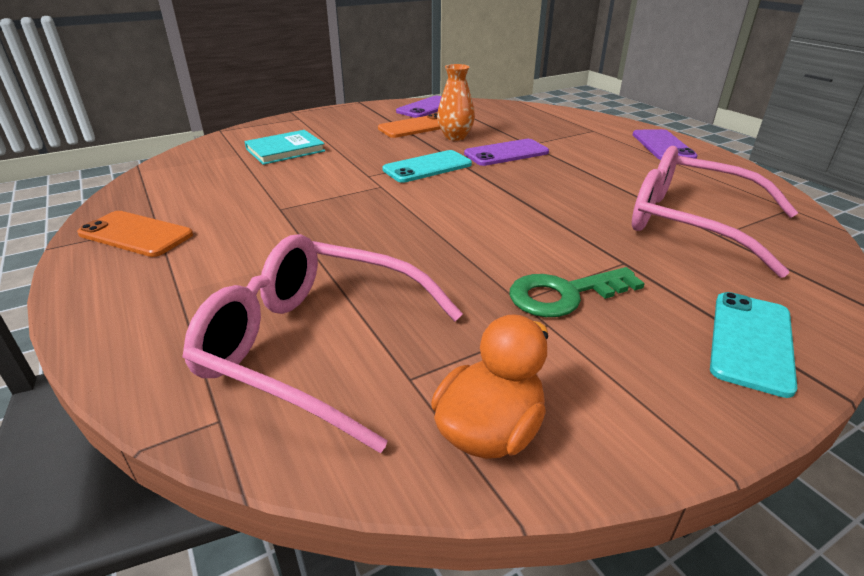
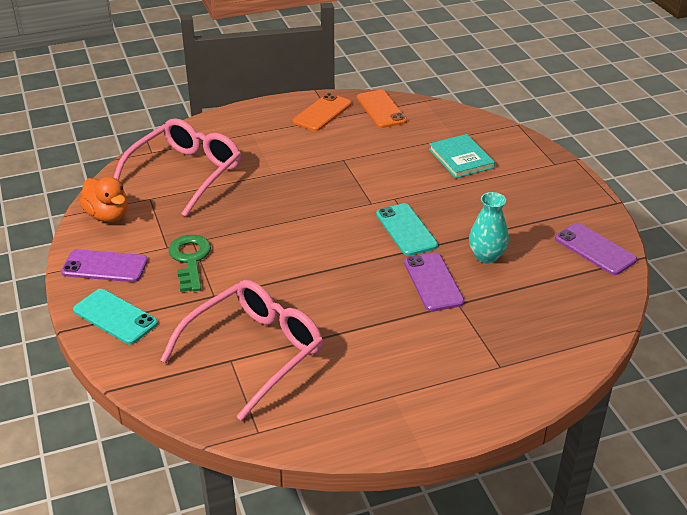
camera: 100 degrees right, 5 degrees up
orange phone [378,114,440,138] -> orange phone moved to [357,90,407,128]
orange vase [437,64,475,141] -> turquoise vase [469,192,509,263]
purple phone [633,129,698,160] -> purple phone moved to [61,249,148,282]

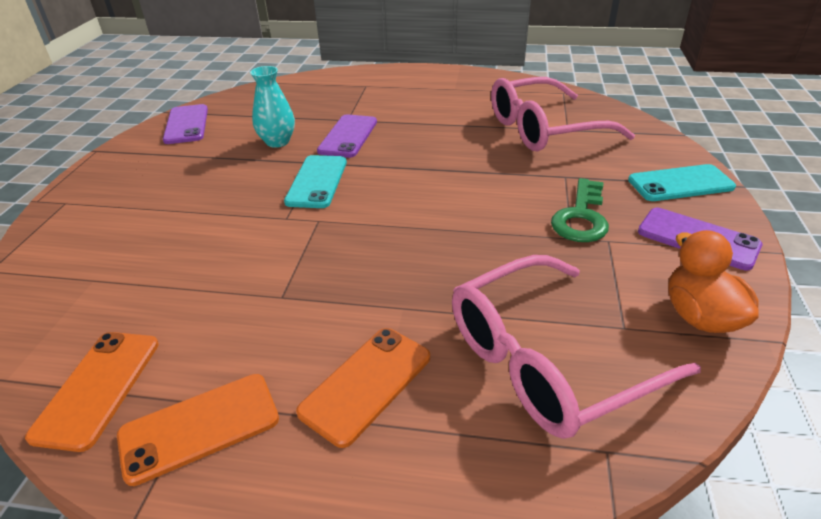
camera: 150 degrees left, 0 degrees up
turquoise phone [73,289,158,344] -> turquoise phone turned 75 degrees counterclockwise [628,164,736,201]
turquoise book [429,134,495,178] -> none
none -> orange phone [296,328,430,448]

